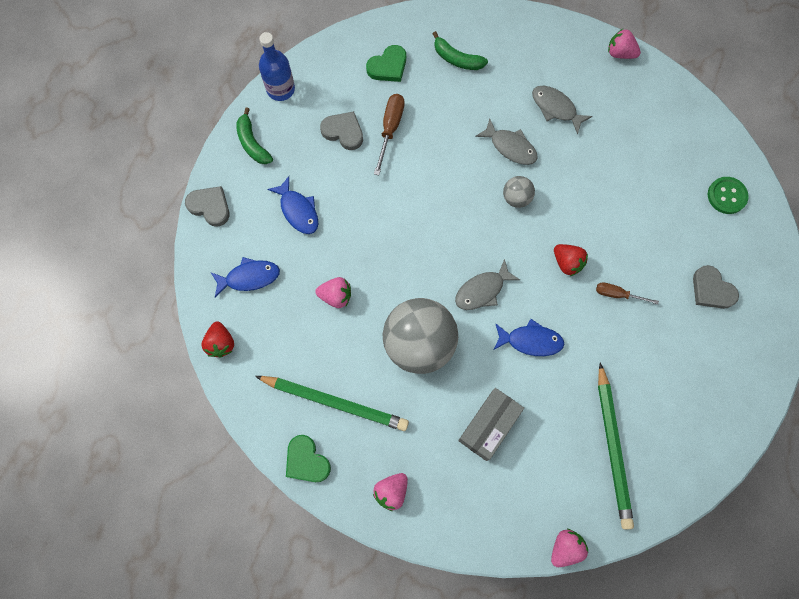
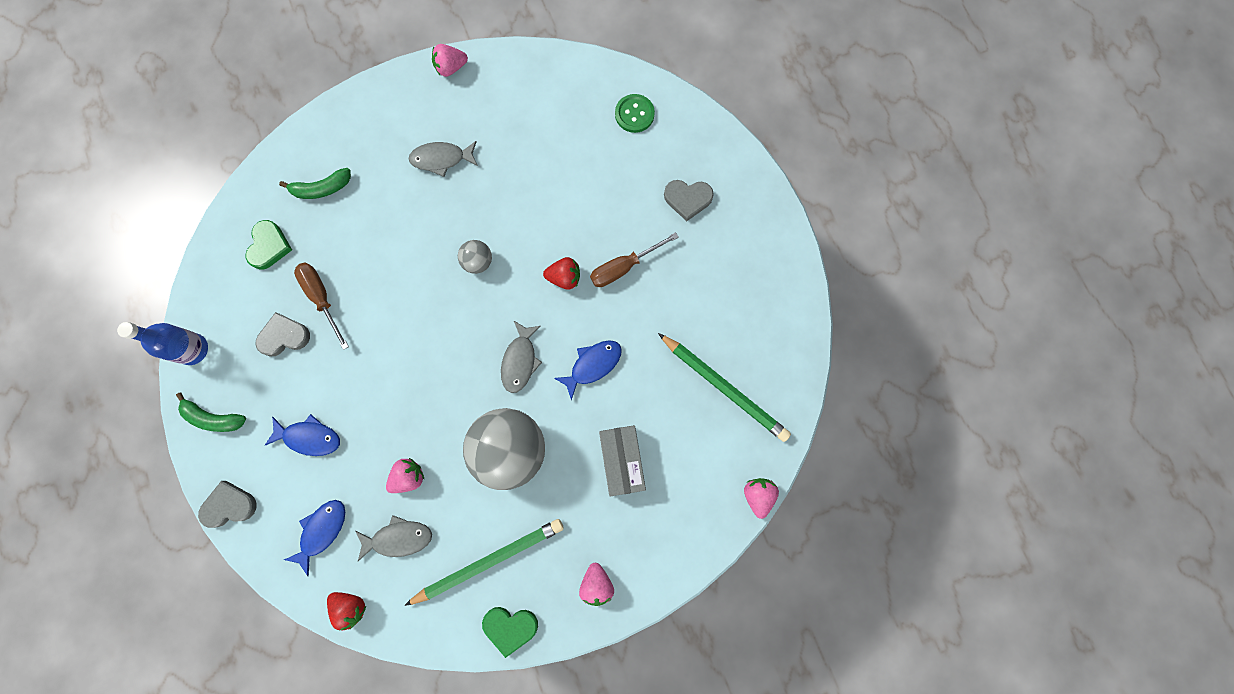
camera: 45 degrees left, 5 degrees up
grey fish [475,118,538,165] -> grey fish moved to [356,515,432,561]
brown screwdriver [596,282,659,304] -> brown screwdriver [590,232,679,287], size x1.53

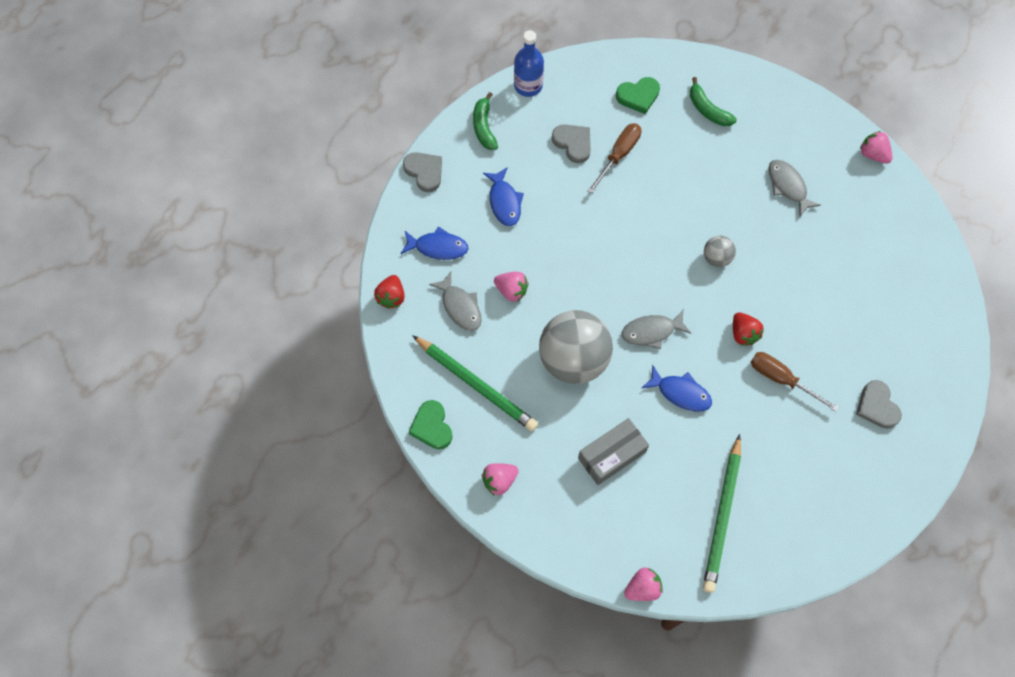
camera: 65 degrees right, 10 degrees down
green button [615,94,655,133] -> none

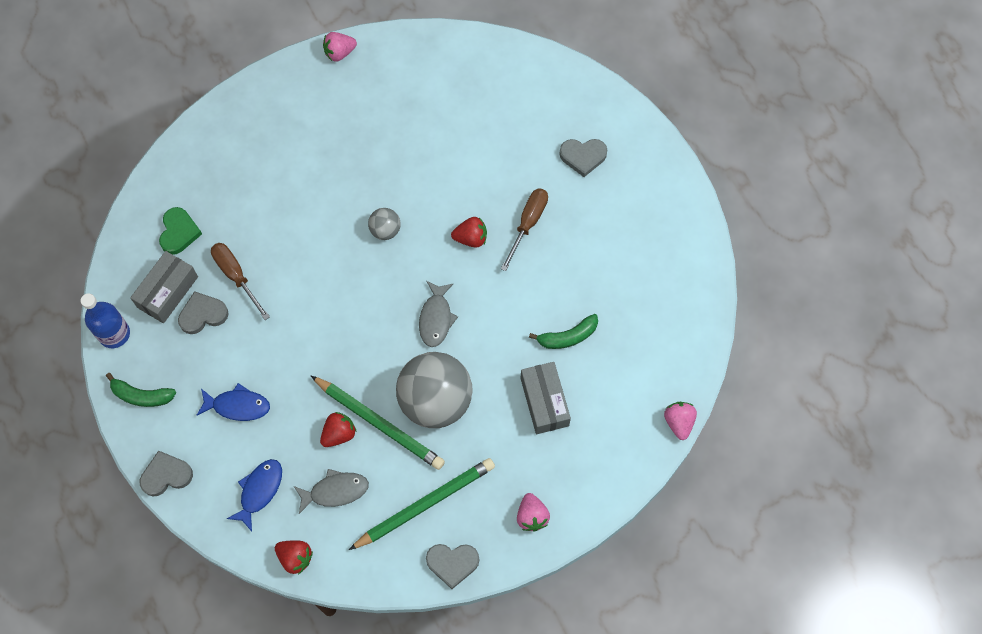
camera: 70 degrees left, 0 degrees up
green heart [409,400,452,449] -> grey heart [426,544,479,589]
pink strawberry [494,272,529,302] -> red strawberry [320,412,356,447]
blue fish [642,365,712,412] -> none
green banana [690,77,737,126] -> green banana moved to [529,314,598,349]
green pencil [703,434,741,593] -> green pencil moved to [311,376,445,470]
brown screwdriver [751,352,839,412] -> brown screwdriver turned 150 degrees clockwise [501,188,548,271]
grey fish [768,160,821,217] -> none
none -> grey box [130,251,198,323]

